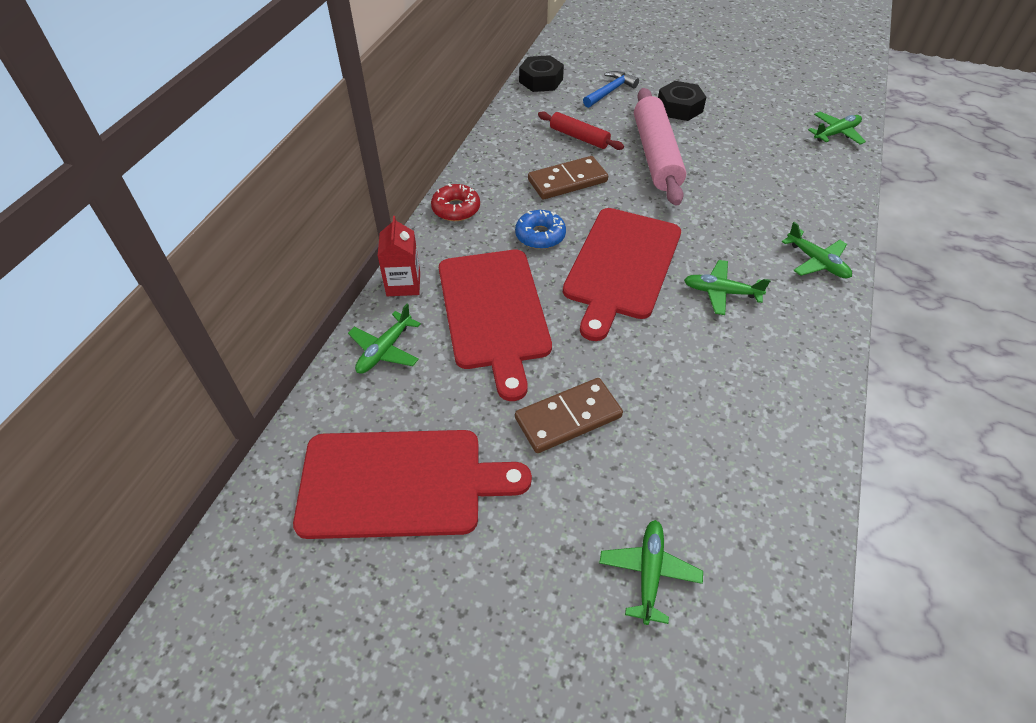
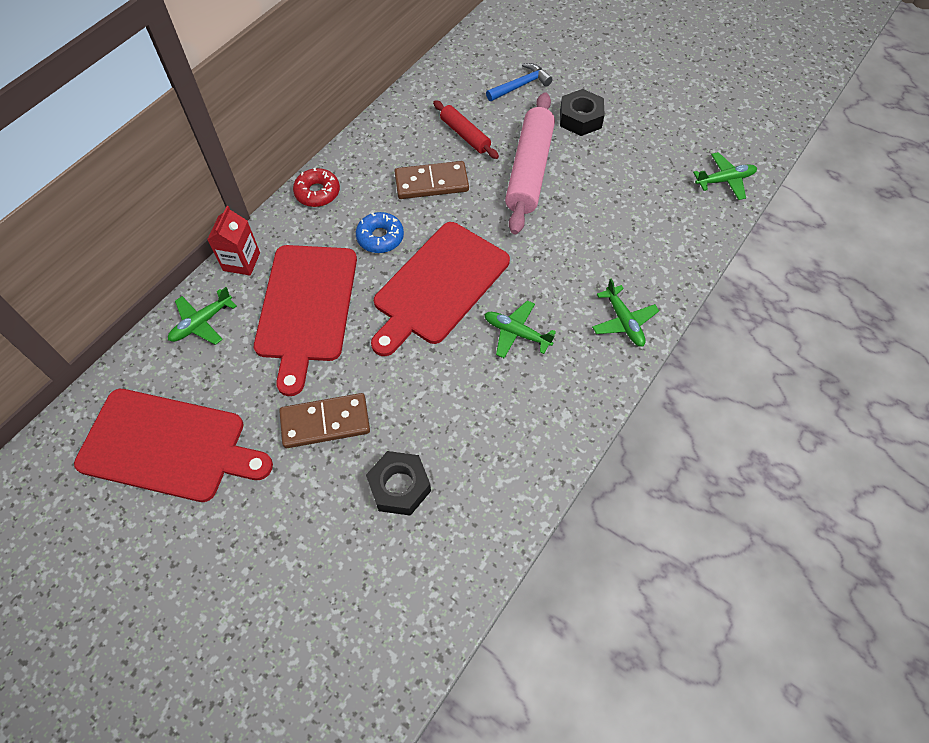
camera: 15 degrees right, 10 degrees up
black nut [519,55,564,92] -> black nut moved to [366,451,431,516]
green plane [599,520,703,625] -> none

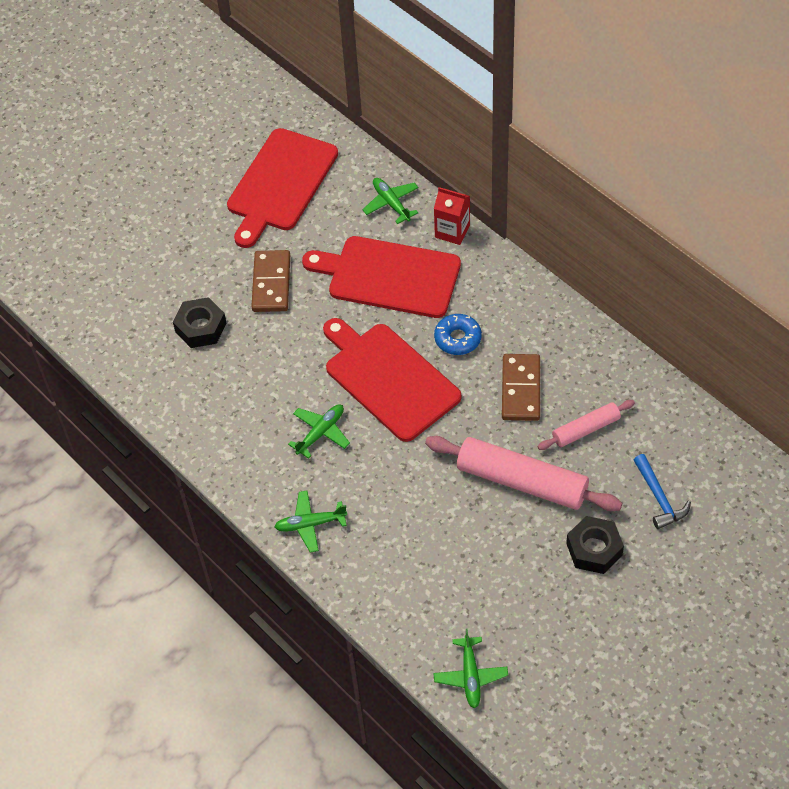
camera: 105 degrees right, 5 degrees down
red donut [293,167,340,207] -> none
red rolling pin [433,100,499,159] -> pink rolling pin [537,400,635,450]

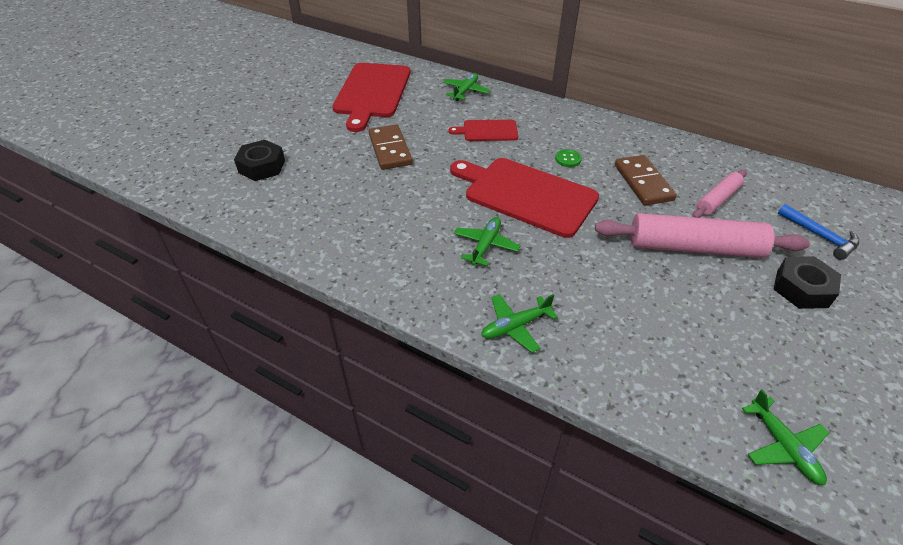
camera: 20 degrees left, 10 degrees down
black nut [173,297,227,348] -> black nut moved to [234,140,285,181]
red cutting board [302,236,461,318] -> red cutting board [448,120,518,141], size x0.51
green plane [362,178,419,224] -> green plane turned 75 degrees clockwise [443,73,490,101]
red carton [434,187,470,245] -> none
blue donut [434,314,482,355] -> green button [555,149,582,167]

